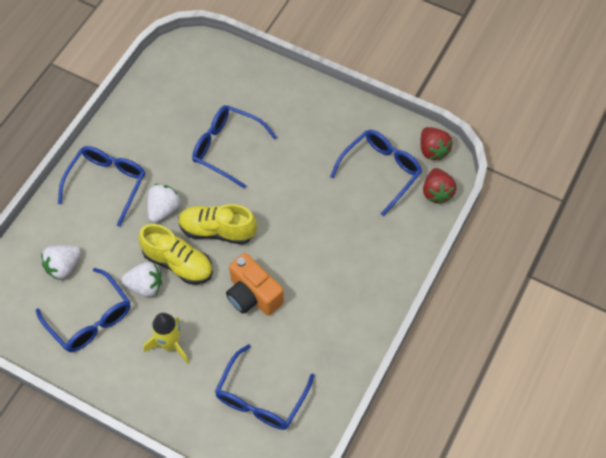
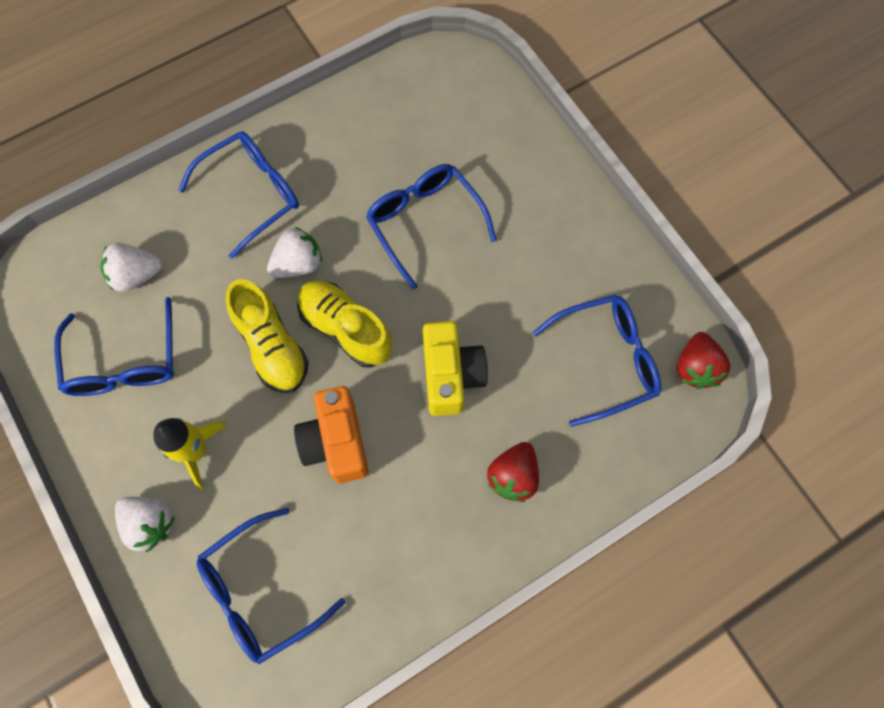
camera: 30 degrees right, 10 degrees up
white strawberry [122,262,162,297] -> white strawberry moved to [115,497,175,552]
red strawberry [423,168,457,204] -> red strawberry moved to [487,442,539,502]
none -> yellow camera [423,321,488,416]

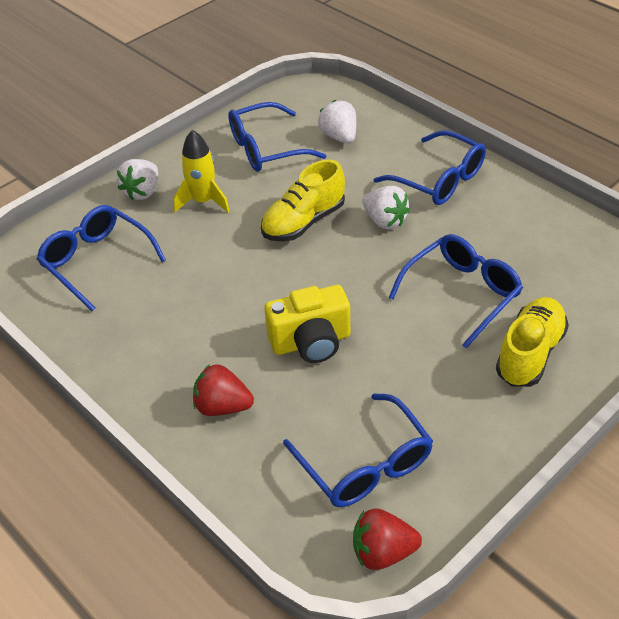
camera: 80 degrees right, 25 degrees down
orange camera [294,386,369,484] -> none
yellow shoe [297,281,392,368] -> yellow shoe moved to [496,297,569,387]

